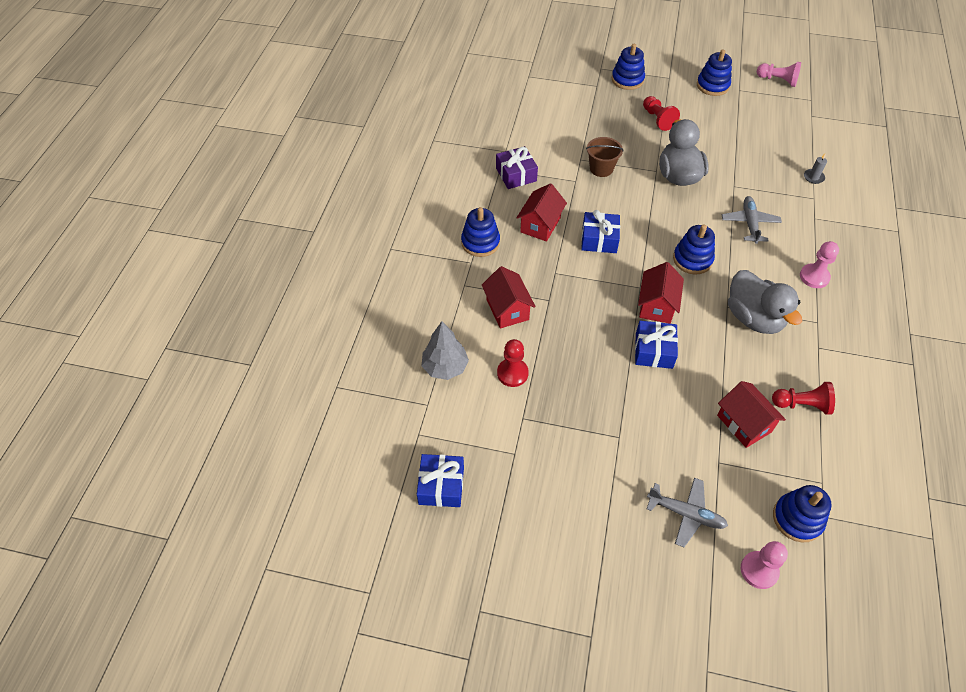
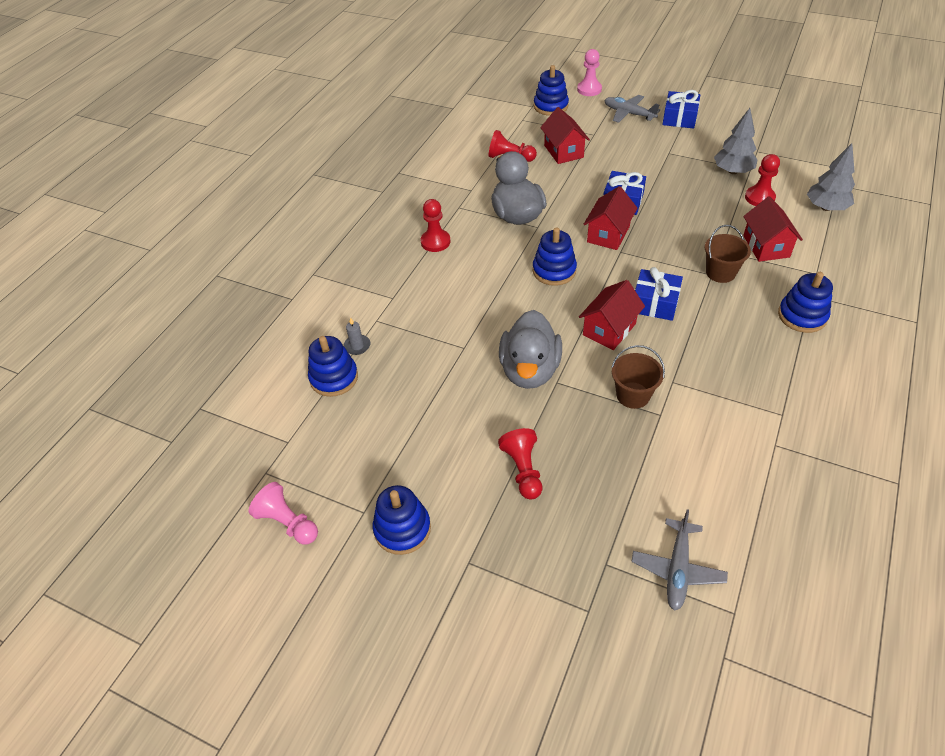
camera: 165 degrees left, 5 degrees down
blue gift [417,454,464,507] -> blue gift moved to [662,90,700,129]
purple gift [496,146,538,189] -> none
red house [517,183,567,242] -> red house moved to [579,280,645,350]
blue stacking toy [612,44,645,90] -> blue stacking toy moved to [308,336,358,397]
grey plane [722,196,782,244] -> grey plane moved to [631,509,728,611]
pink pawn [800,241,839,288] -> red pawn [421,199,450,252]
none -> brown bucket [705,225,751,283]
none -> grey tree [714,108,758,174]

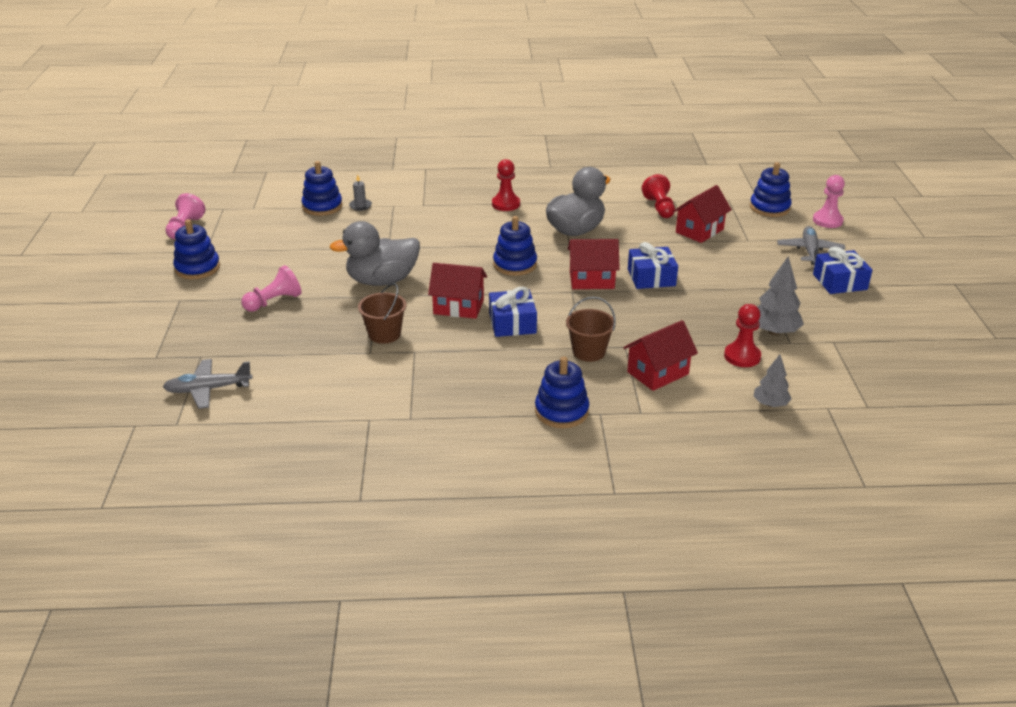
camera: 60 degrees right, 15 degrees down
red pawn [498,428,542,500] -> pink pawn [242,265,301,312]
grey tree [807,143,855,211] -> grey tree [754,355,792,407], size x0.65

